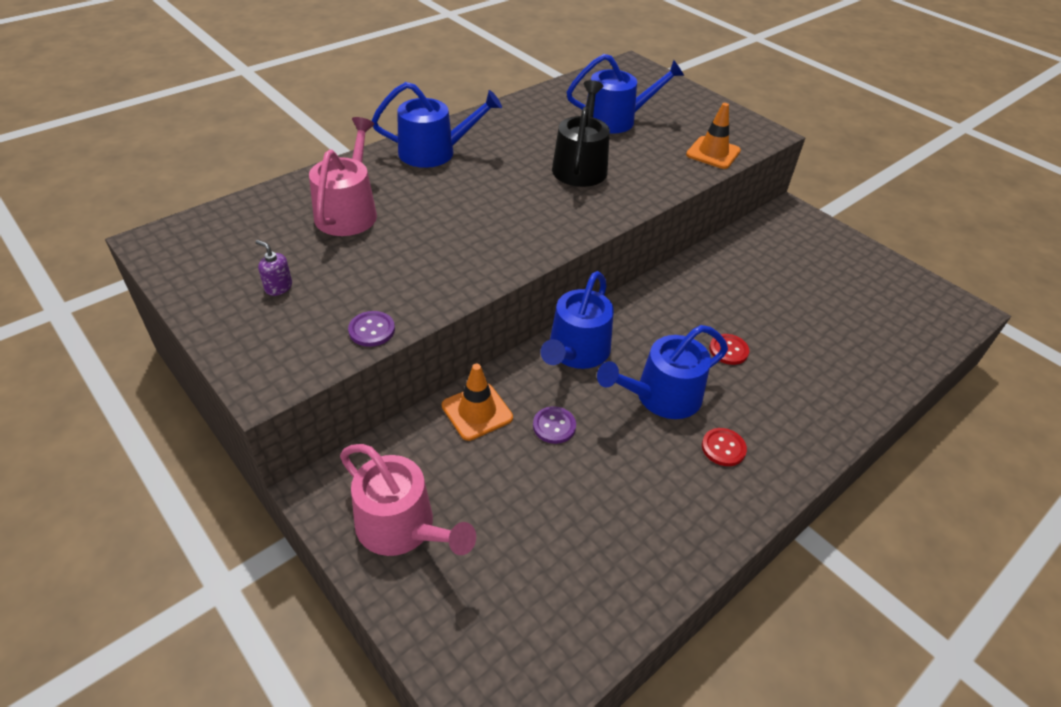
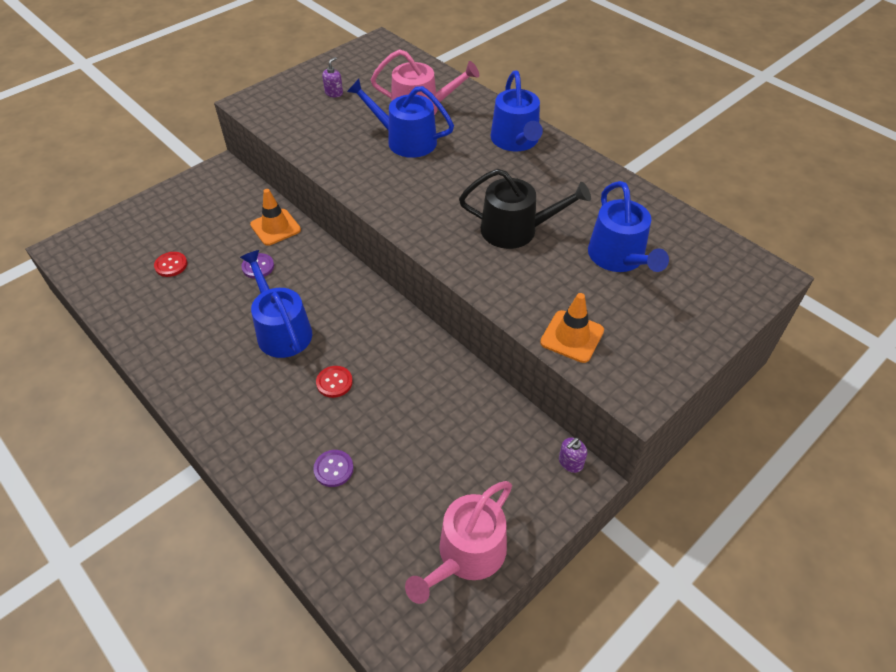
camera: 90 degrees right, 5 degrees up
pink watering can [340,444,476,556] -> pink watering can moved to [405,481,512,604]
purple button [348,311,395,347] -> purple button moved to [313,450,354,487]
blue watering can [541,271,614,369] -> blue watering can moved to [347,79,454,158]
red button [702,428,747,466] -> red button moved to [154,252,188,277]
none -> purple soap dispenser [559,438,587,473]

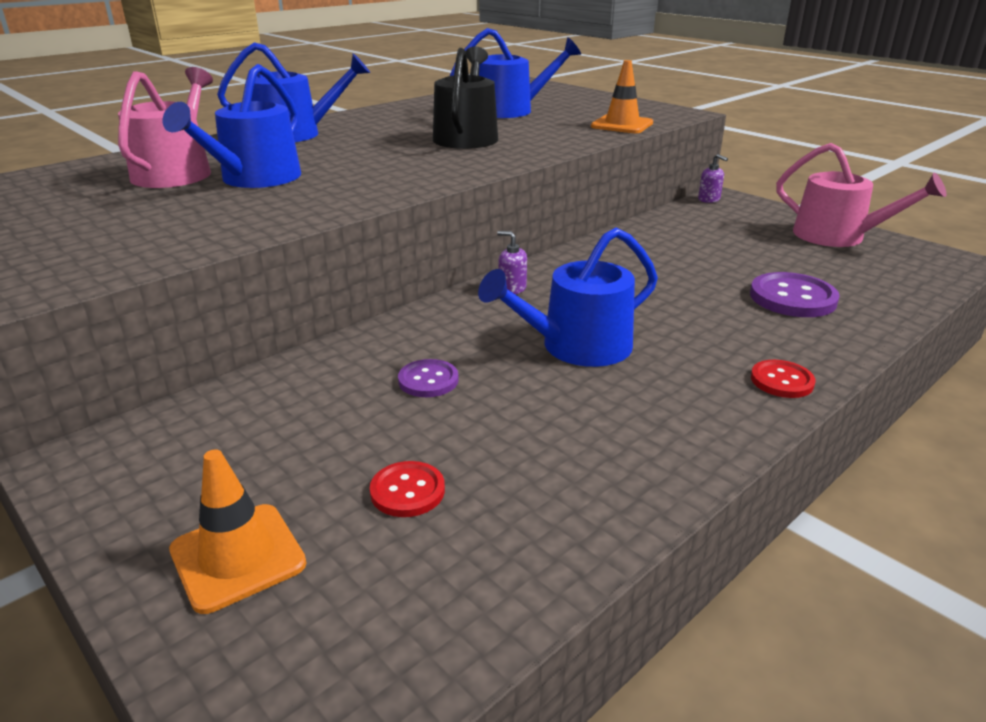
camera: 90 degrees left, 20 degrees down
orange traffic cone [250,189,301,246] -> orange traffic cone moved to [169,449,306,614]
purple button [313,450,354,487] -> purple button [750,272,840,317], size x1.67
red button [316,366,353,398] -> red button moved to [751,360,815,398]
purple soap dispenser [322,57,343,97] -> purple soap dispenser moved to [497,231,527,294]

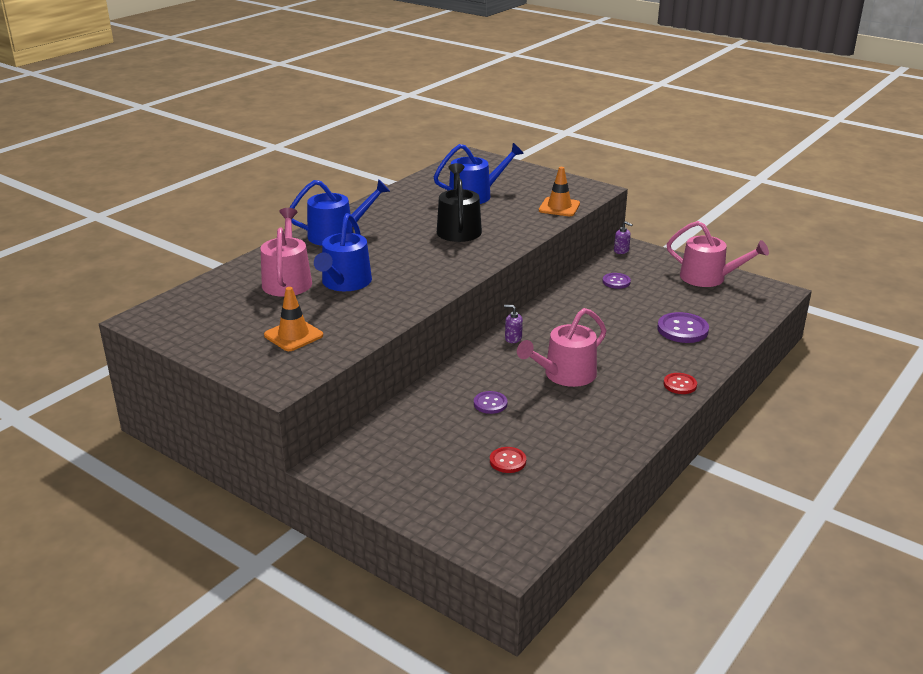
camera: 10 degrees left, 0 degrees up
orange traffic cone [169,449,306,614] -> orange traffic cone moved to [264,287,323,351]
blue watering can [478,228,658,367] -> pink watering can [517,308,607,387]
none -> purple button [603,273,631,289]

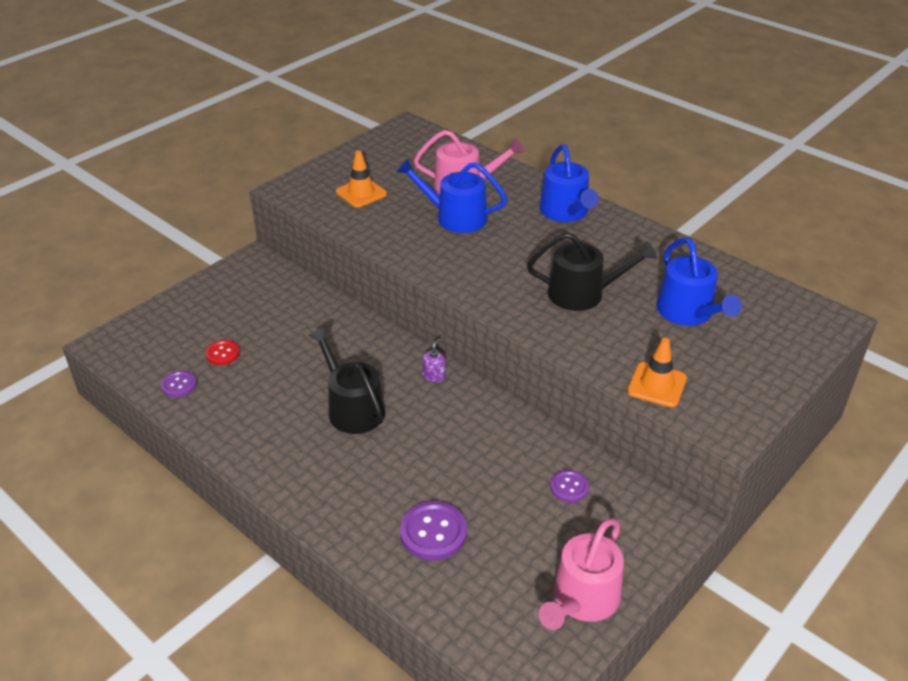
camera: 95 degrees right, 10 degrees up
purple button [474,391,507,414] -> purple button moved to [161,371,197,397]
pink watering can [517,308,607,387] -> black watering can [309,327,385,434]
purple soap dispenser [614,221,633,254] -> none
red button [664,373,697,394] -> none

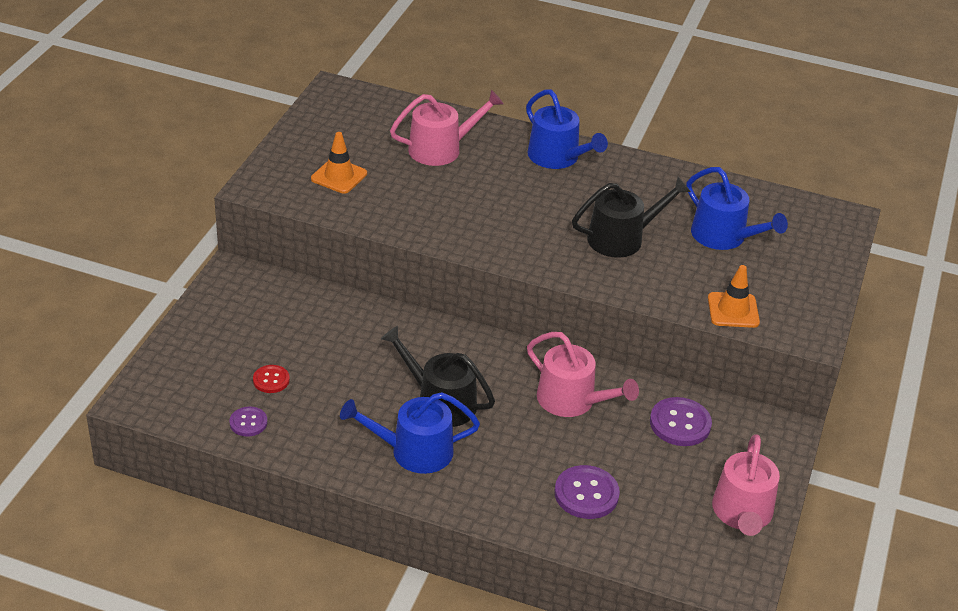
camera: 25 degrees left, 0 degrees up
blue watering can [396,158,507,233] -> blue watering can moved to [340,392,480,474]
purple soap dispenser [423,339,446,382] -> none
purple button [550,470,589,502] -> purple button [650,397,712,446], size x1.67
none -> pink watering can [527,332,639,417]

